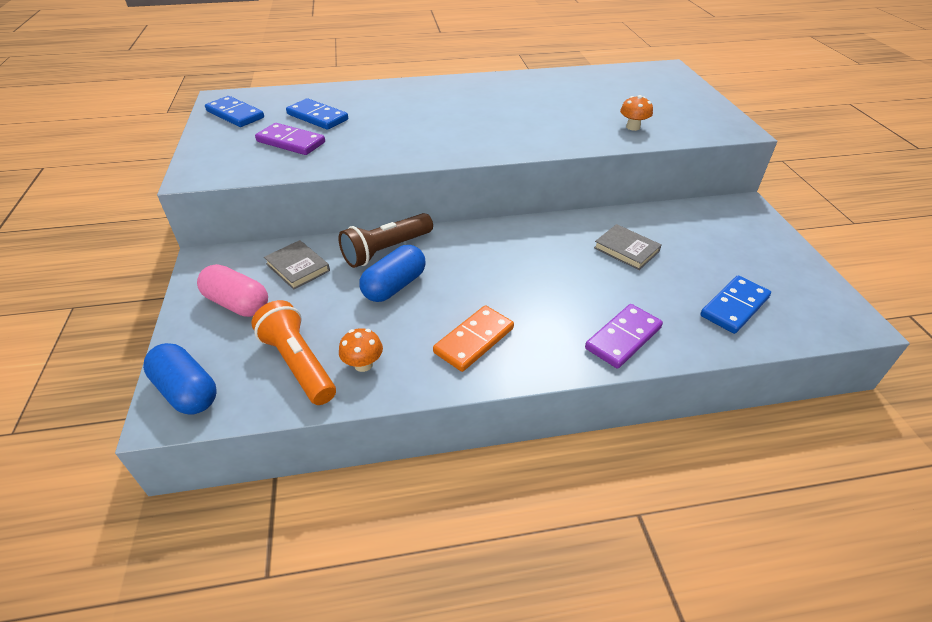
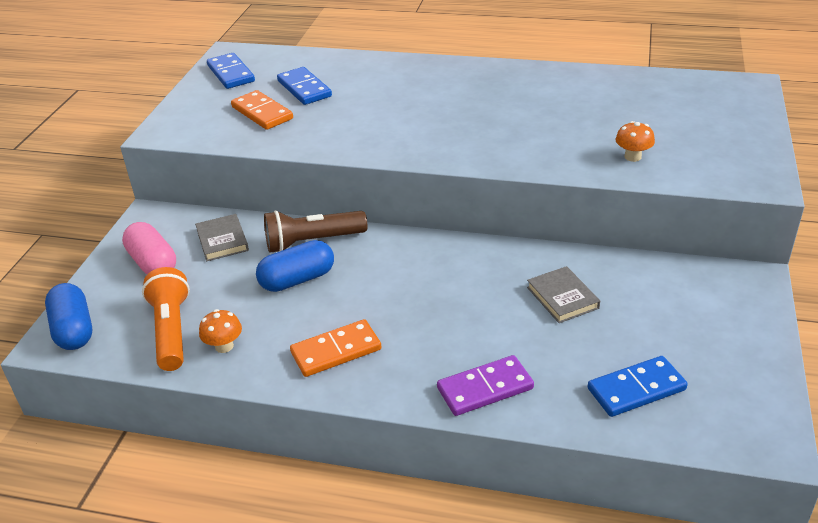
camera: 25 degrees right, 5 degrees down
purple domino [255,123,325,155] -> orange domino [231,90,293,130]

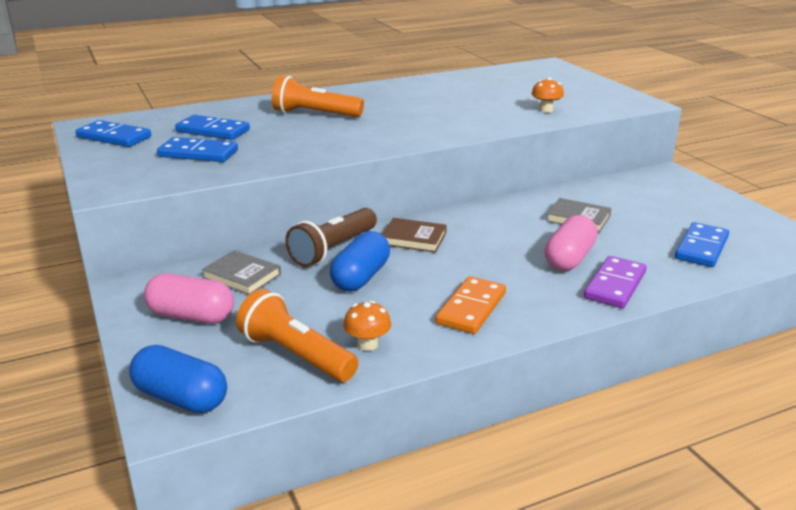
camera: 40 degrees left, 10 degrees down
orange domino [231,90,293,130] -> blue domino [157,137,238,162]
none -> orange flashlight [272,76,364,117]
none -> brown book [382,218,447,253]
none -> pink capsule [545,215,598,271]

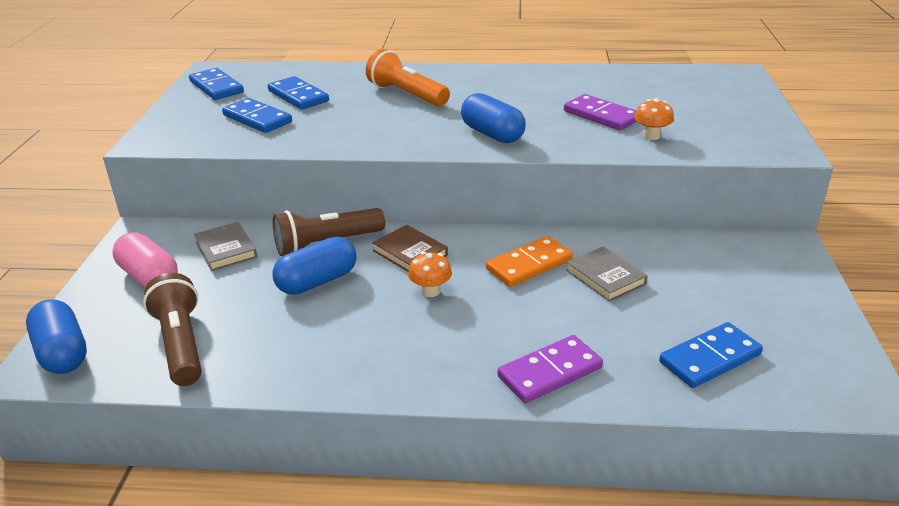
camera: 30 degrees right, 5 degrees up
orange flashlight [236,289,358,382] -> brown flashlight [143,273,202,386]
orange mushroom [343,301,391,351] -> orange mushroom moved to [408,252,452,297]
orange domino [436,276,506,334] -> orange domino moved to [486,236,573,287]
pink capsule [545,215,598,271] -> none
none -> blue capsule [461,93,526,143]
none -> purple domino [564,94,637,130]

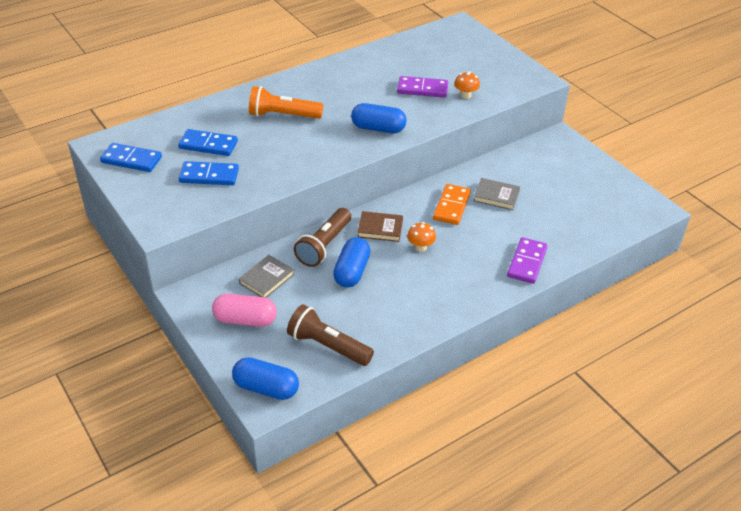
camera: 40 degrees left, 10 degrees up
grey book [194,222,257,271] -> grey book turned 75 degrees counterclockwise [239,255,294,298]
blue domino [659,322,763,388] -> none

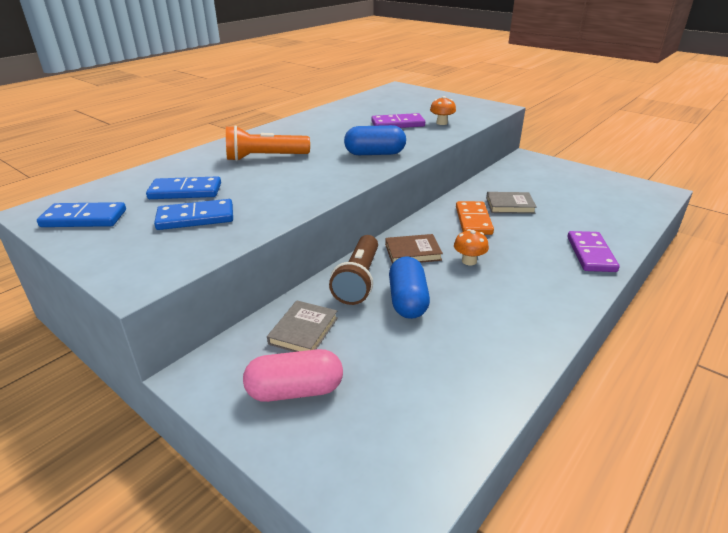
camera: 15 degrees left, 10 degrees down
blue capsule [232,357,299,400] -> none
brown flashlight [287,304,374,366] -> none

